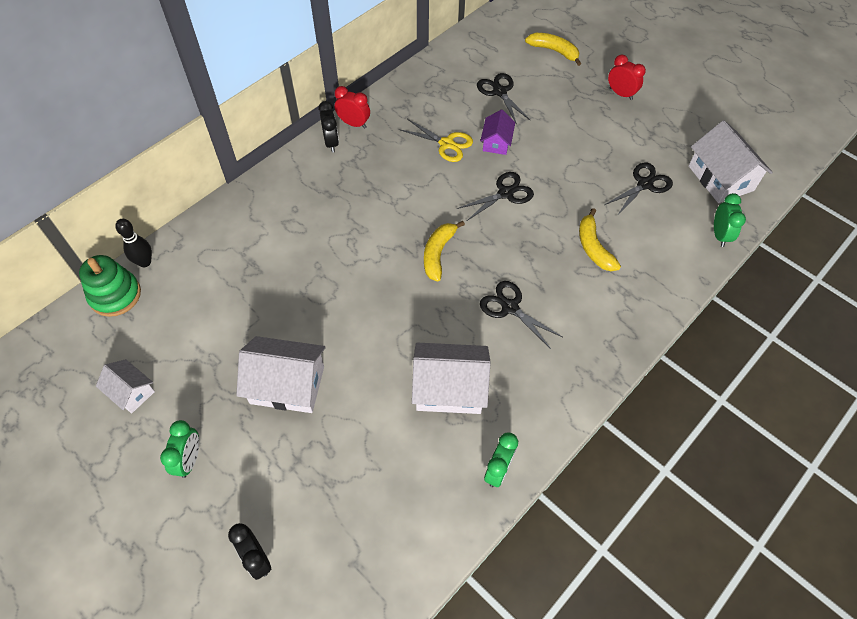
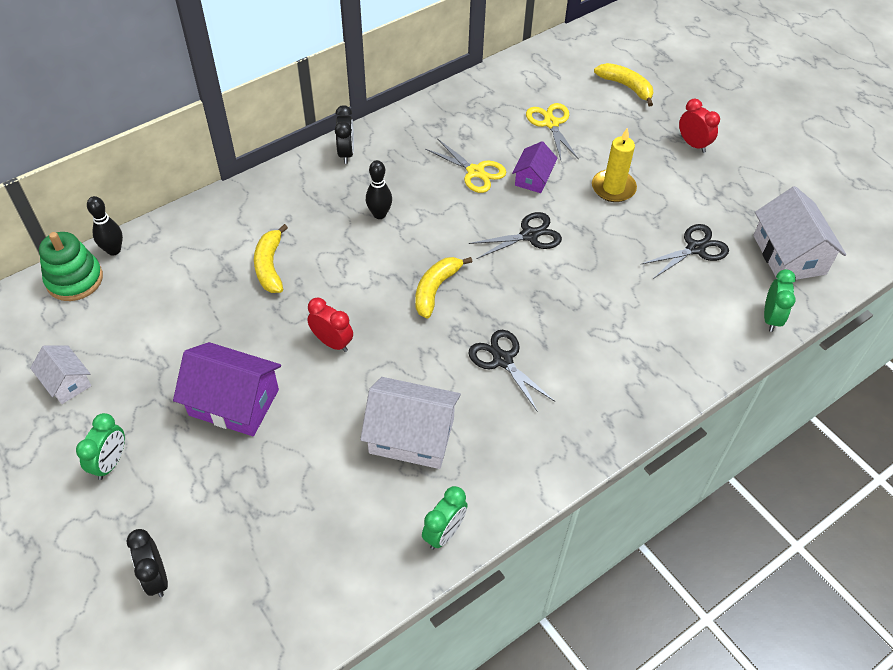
camera: 10 degrees right, 5 degrees down
white house [236,336,326,413] -> purple house [173,342,281,436]
red clock [335,86,370,129] -> red clock moved to [307,298,353,352]
black scissors [477,73,531,125] -> yellow scissors [526,103,579,160]
yellow banana [579,208,621,271] -> yellow banana moved to [254,224,288,293]
none -> black bowling pin [366,160,392,219]
none -> yellow candle [592,128,637,202]

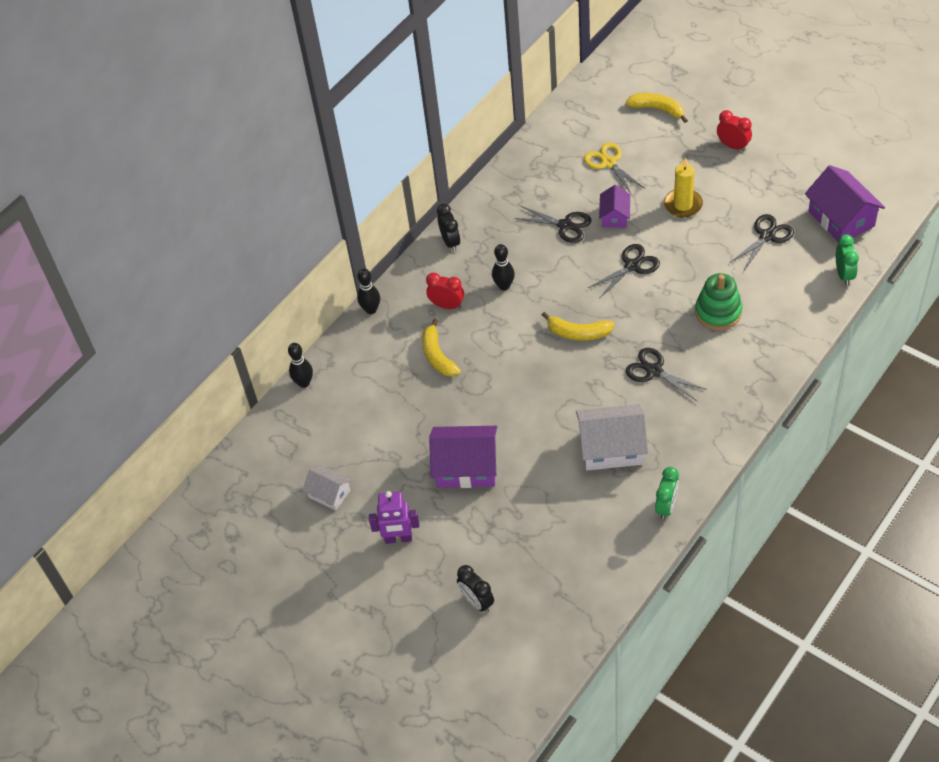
camera: 10 degrees left, 0 degrees up
green stacking toy [39,232,103,301] -> green stacking toy moved to [695,273,742,330]
green clock [76,413,125,480] -> purple robot [369,491,419,544]
red clock [307,298,353,352] -> red clock moved to [426,273,464,309]
yellow banana [415,257,473,319] -> yellow banana turned 90 degrees counterclockwise [542,312,614,340]
yellow scissors [425,138,506,193] -> black scissors [515,206,591,243]
white house [753,186,846,280] -> purple house [805,165,885,241]
none -> black bowling pin [357,269,380,314]

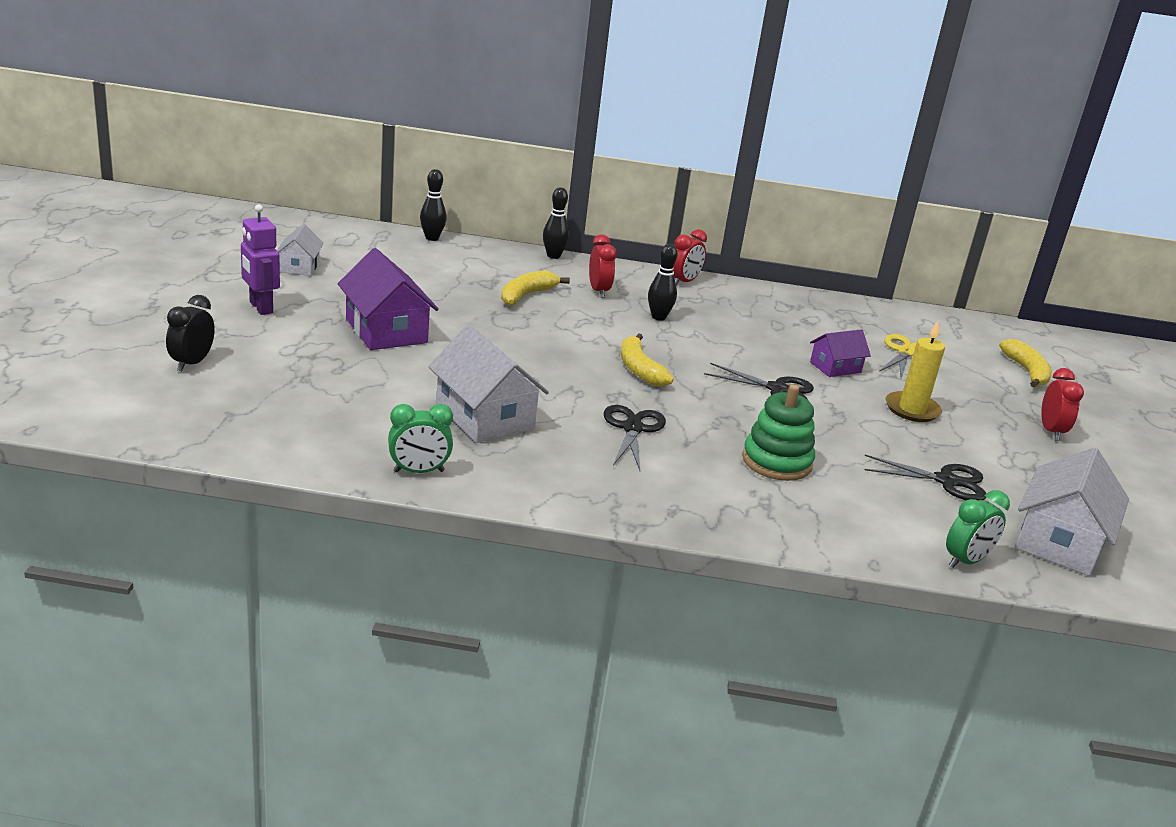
camera: 50 degrees right, 25 degrees down
black clock [437,204,460,252] -> red clock [673,229,707,285]
black scissors [515,206,591,243] -> none
purple house [805,165,885,241] -> white house [1015,448,1129,576]

